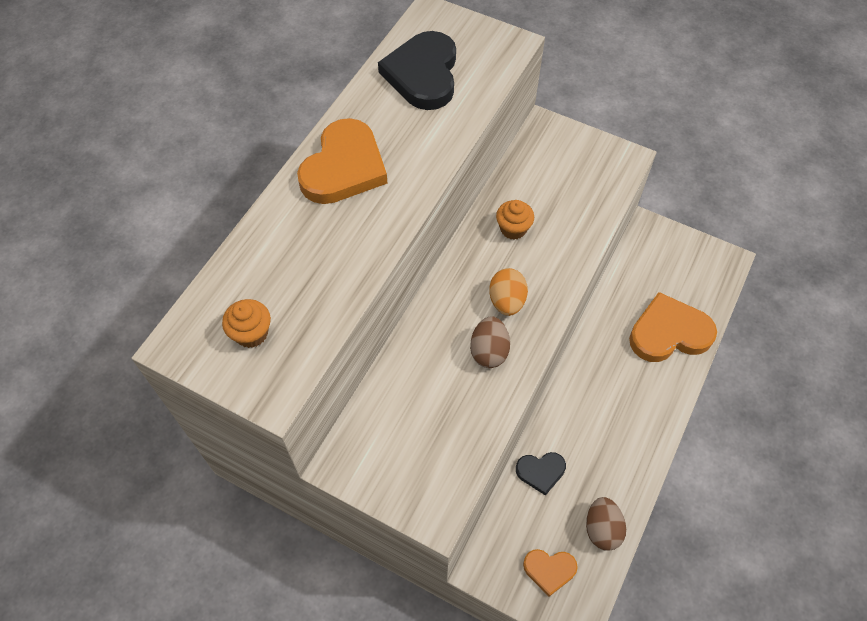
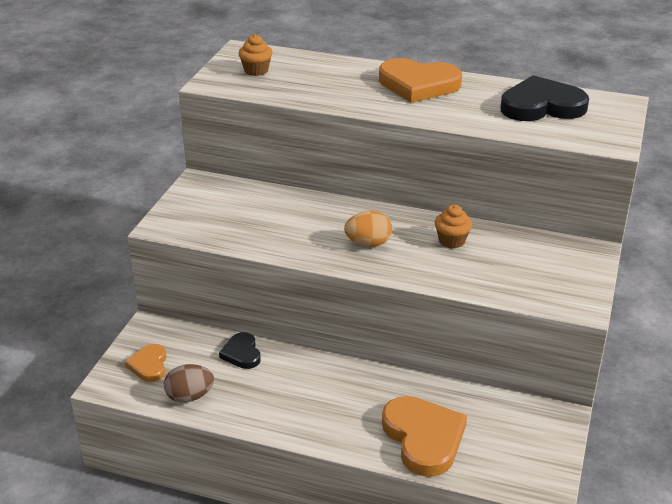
camera: 80 degrees right, 25 degrees down
brown egg [470,316,510,368] -> none

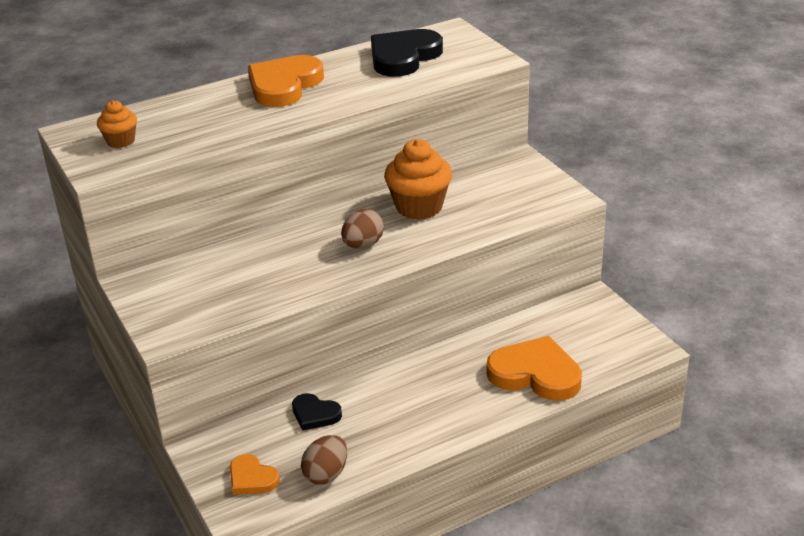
camera: 45 degrees left, 0 degrees up
orange egg [344,211,392,247] -> brown egg [341,209,384,249]
orange heart [379,58,462,103] -> orange heart turned 150 degrees clockwise [248,55,324,107]
orange cupcake [435,205,472,248] -> orange cupcake [384,139,452,220], size x1.79

